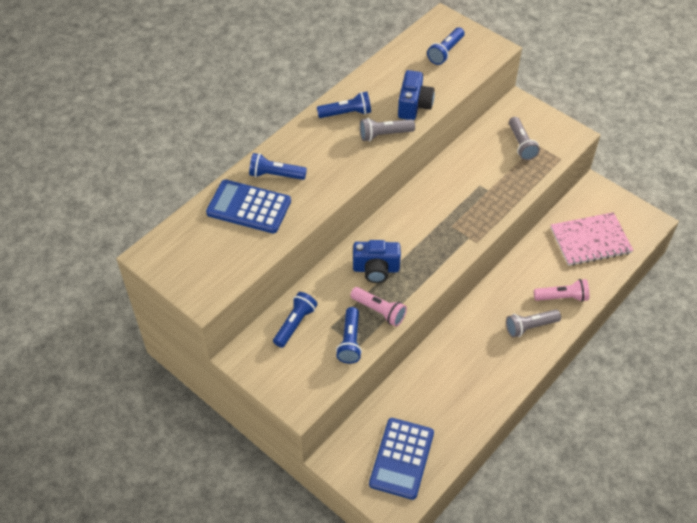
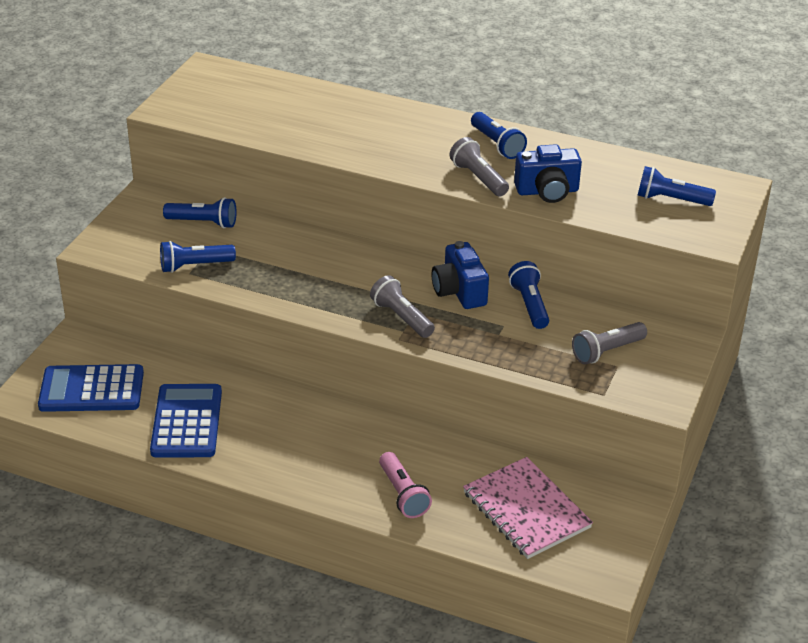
camera: 70 degrees right, 15 degrees down
blue calculator [206,180,291,234] -> blue calculator moved to [150,384,222,457]
blue flashlight [249,153,307,180] -> blue flashlight moved to [508,261,549,329]
pink flashlight [350,287,407,327] -> none
blue camera [353,240,401,283] -> blue camera moved to [431,241,489,309]
grey flashlight [506,310,561,337] -> grey flashlight moved to [370,275,435,338]

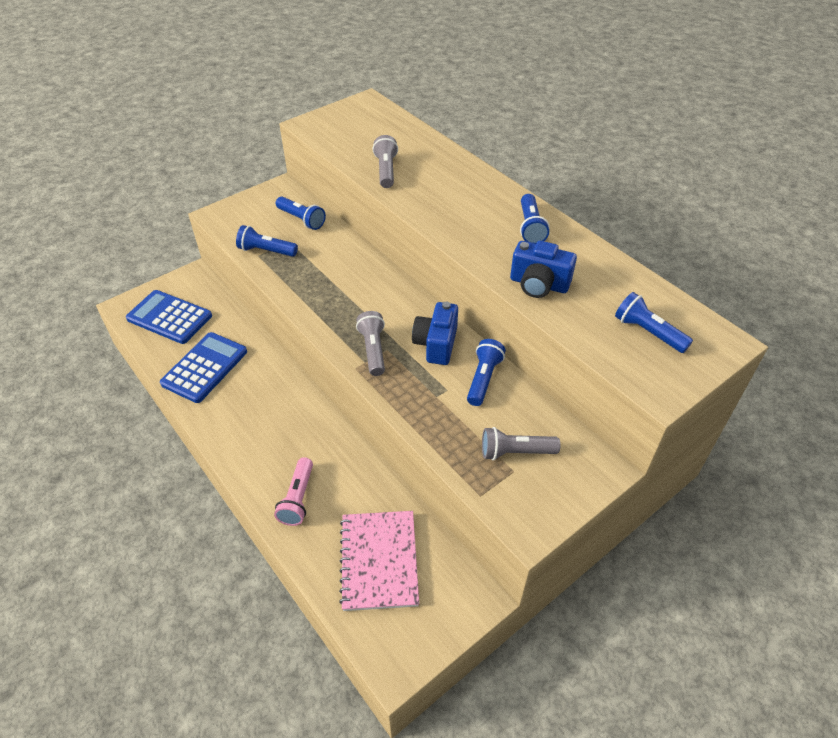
camera: 30 degrees right, 10 degrees up
grey flashlight [450,137,509,196] -> grey flashlight moved to [372,135,398,188]

